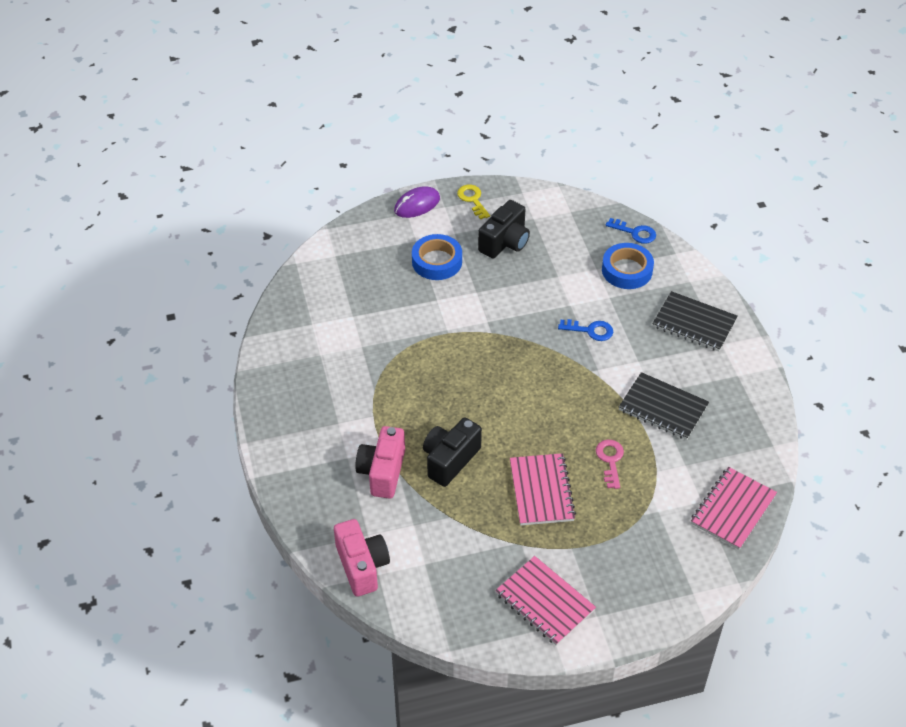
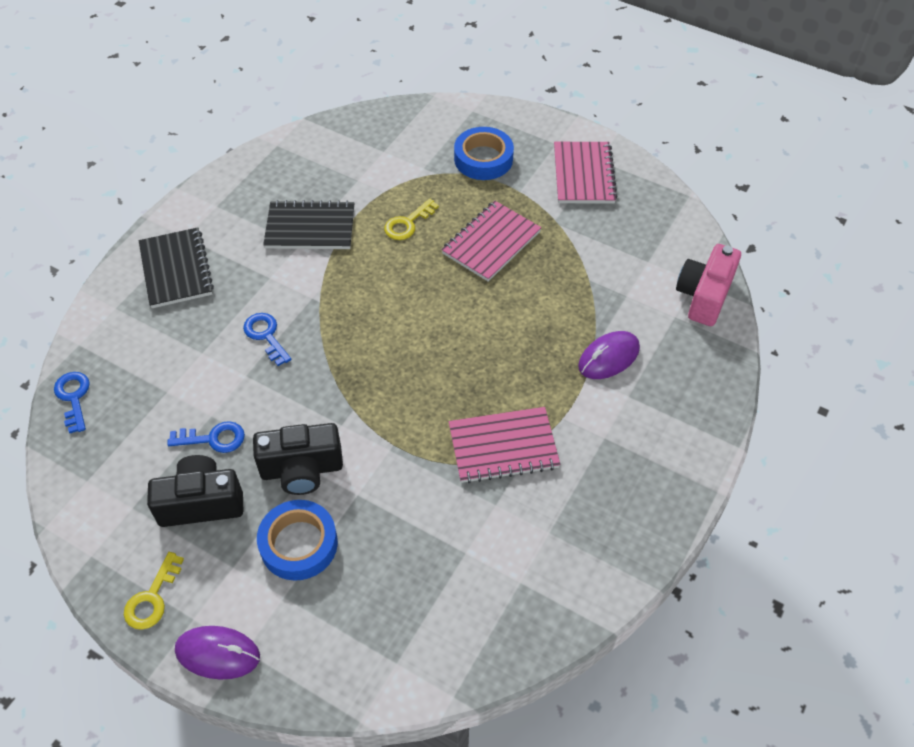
camera: 135 degrees left, 5 degrees up
pink camera [355,426,405,499] -> purple mouse [578,331,640,379]
black camera [423,417,482,487] -> black camera moved to [253,423,343,495]
pink key [596,439,624,489] -> yellow key [384,198,439,240]
blue tape [602,243,654,289] -> blue tape moved to [454,127,514,180]
black notebook [619,372,709,440] -> black notebook turned 75 degrees counterclockwise [263,200,354,249]
pink notebook [691,467,777,550] -> pink notebook moved to [449,407,561,483]
none -> blue key [167,421,245,453]

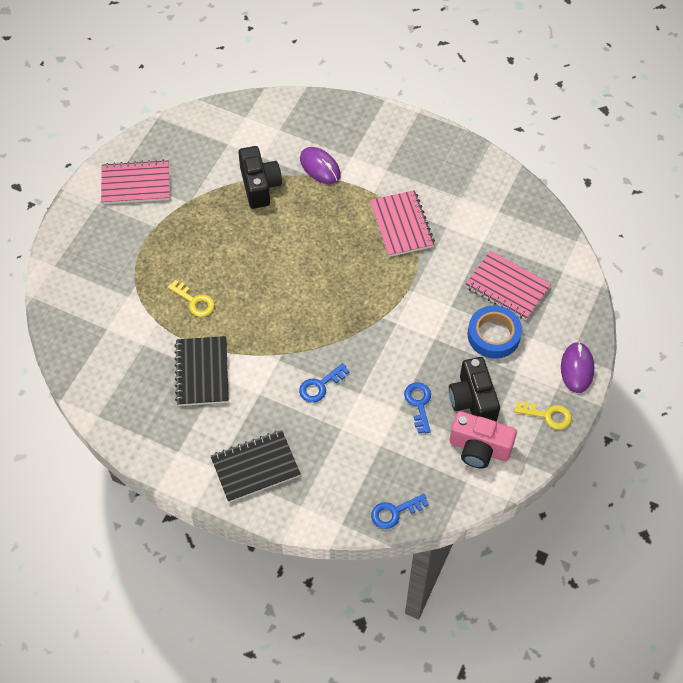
camera: 95 degrees left, 5 degrees up
black camera [253,423,343,495] -> black camera moved to [238,146,282,209]
pink notebook [441,201,541,282] -> pink notebook moved to [465,251,551,320]
blue tape [454,127,514,180] -> none
pink camera [676,244,741,326] -> pink camera moved to [450,411,517,468]

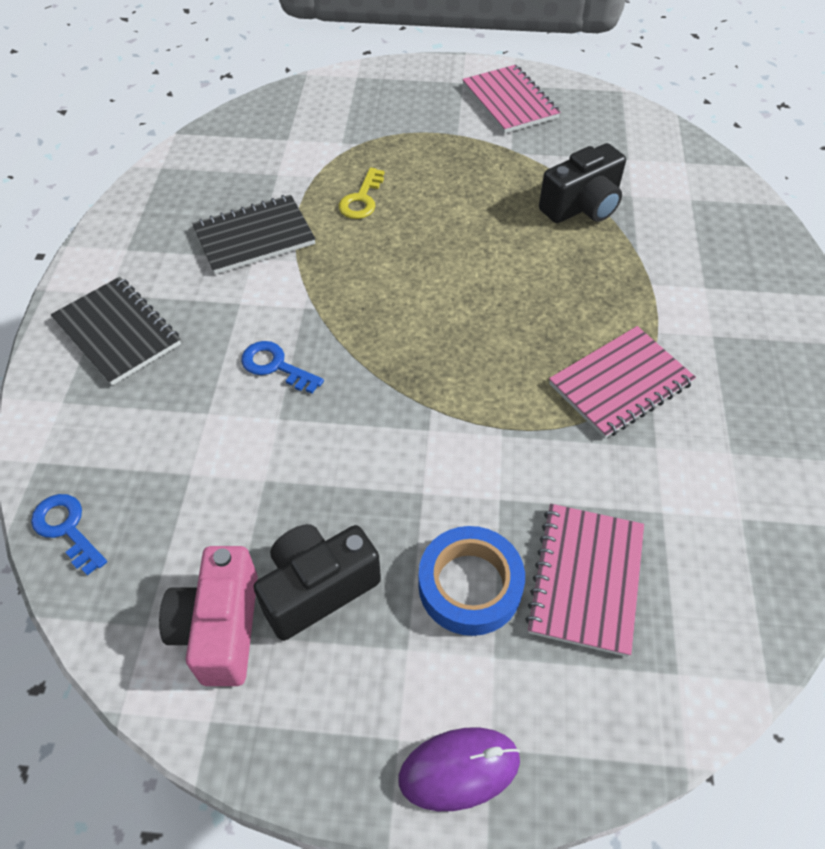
camera: 70 degrees right, 5 degrees down
purple mouse [300,147,341,184] -> none
blue key [404,382,431,434] -> none
yellow key [514,401,572,430] -> none

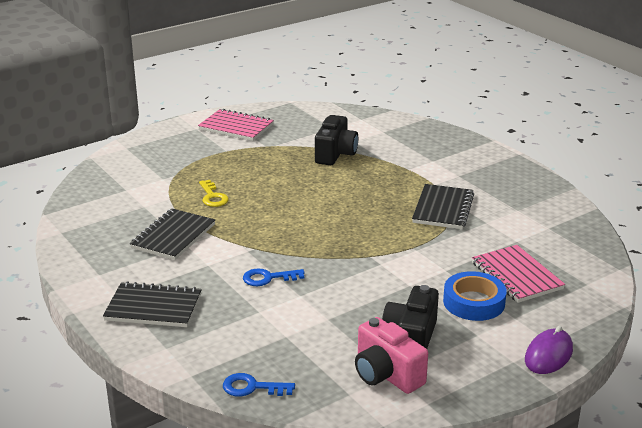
camera: 40 degrees left, 25 degrees down
pink notebook [549,326,696,439] -> black notebook [412,184,474,229]

